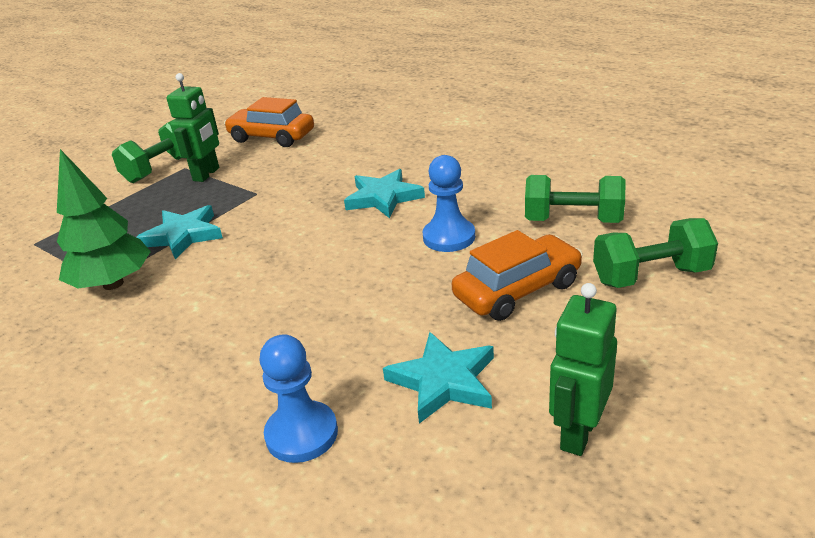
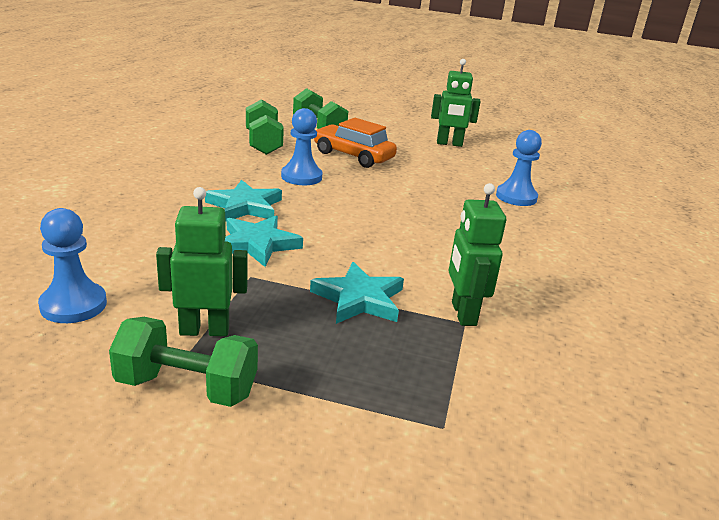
camera: 120 degrees left, 5 degrees down
green tree [57,149,151,290] -> green robot [448,183,506,326]
orange car [224,97,314,147] -> blue pawn [38,208,107,323]
turquoise star [383,332,494,424] -> turquoise star moved to [225,216,303,267]

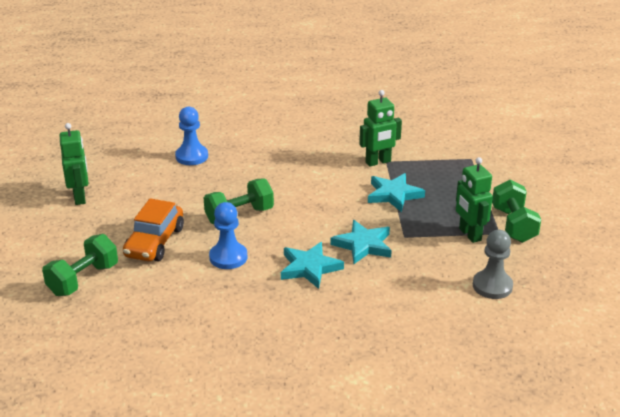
camera: 105 degrees left, 5 degrees up
blue pawn [38,208,107,323] -> grey pawn [473,230,513,299]
green dumbbell [246,99,284,155] -> green dumbbell moved to [204,179,274,225]

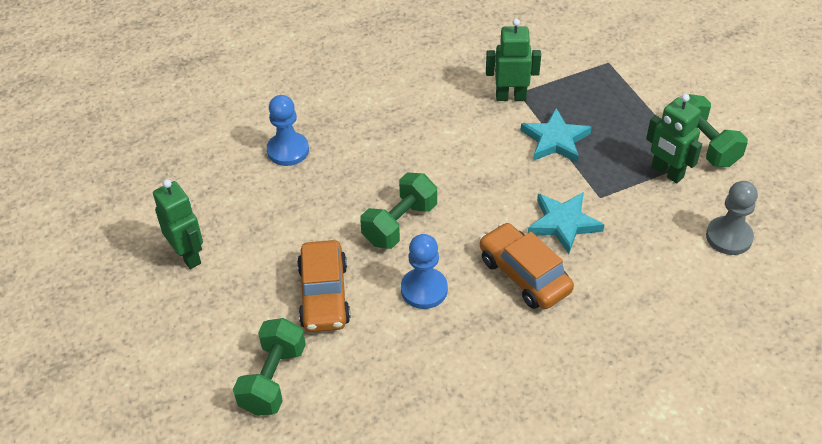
camera: 20 degrees left, 15 degrees up
turquoise star [281,242,344,289] -> orange car [479,222,574,309]
green robot [359,90,402,166] -> green robot turned 135 degrees counterclockwise [486,19,541,101]

